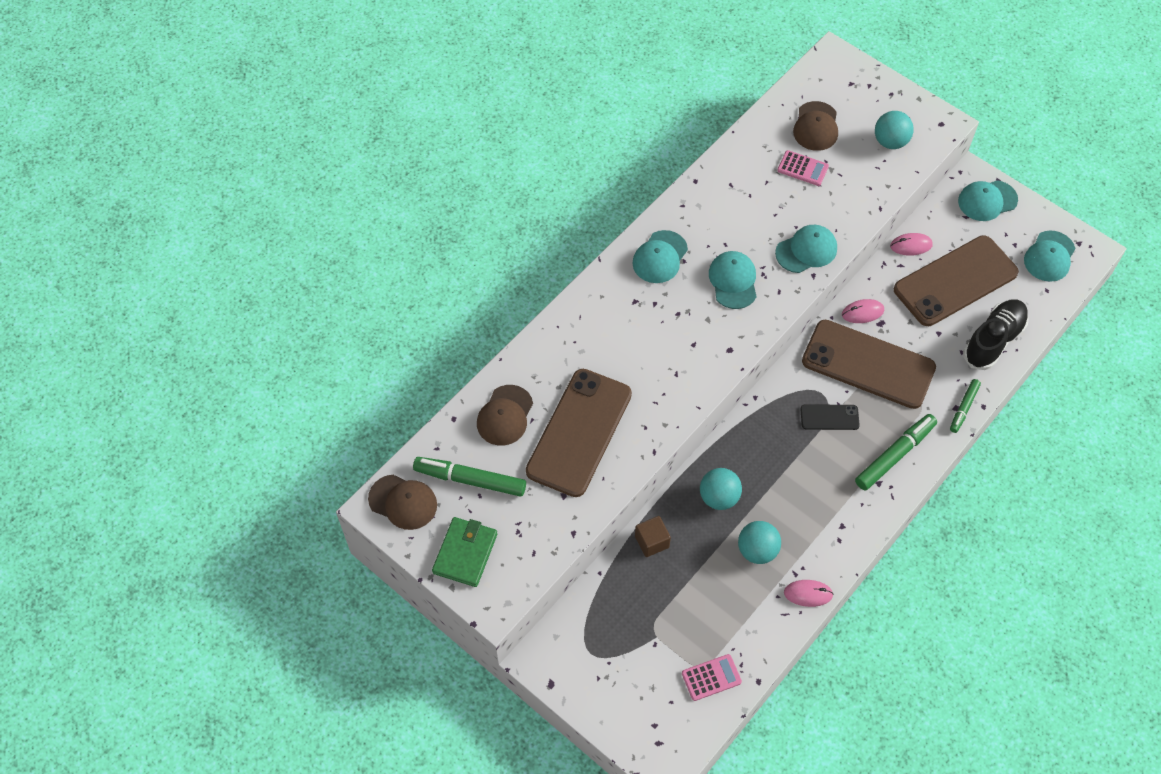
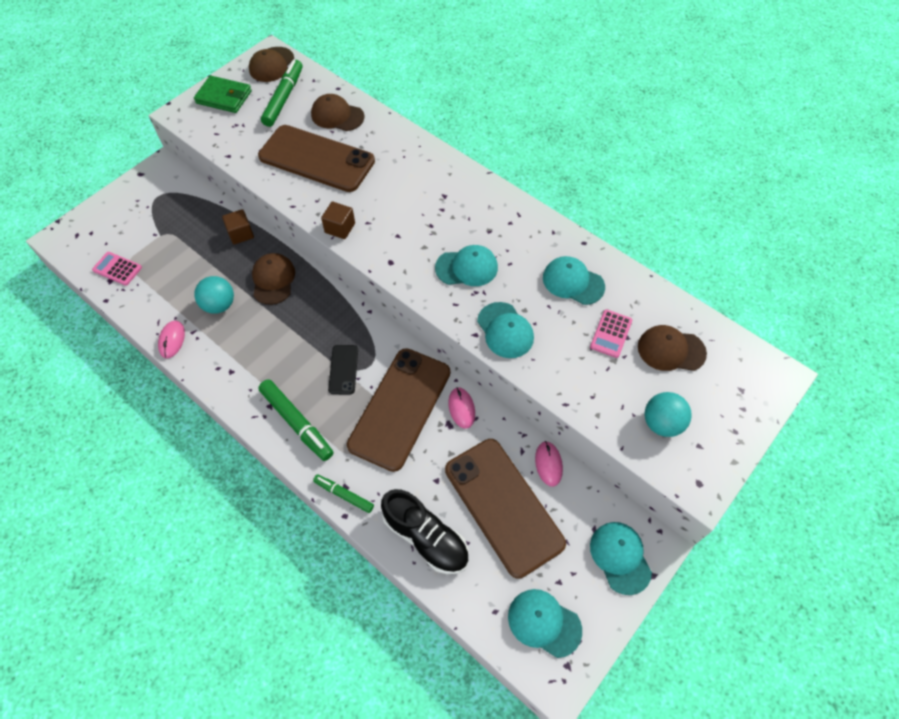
camera: 90 degrees right, 0 degrees up
turquoise cap [632,230,688,283] -> turquoise cap moved to [543,256,605,305]
pink calculator [682,654,742,701] -> pink calculator turned 135 degrees clockwise [92,252,142,286]
turquoise ball [700,468,742,510] -> brown cap [252,253,295,305]
none -> brown cube [321,202,355,239]

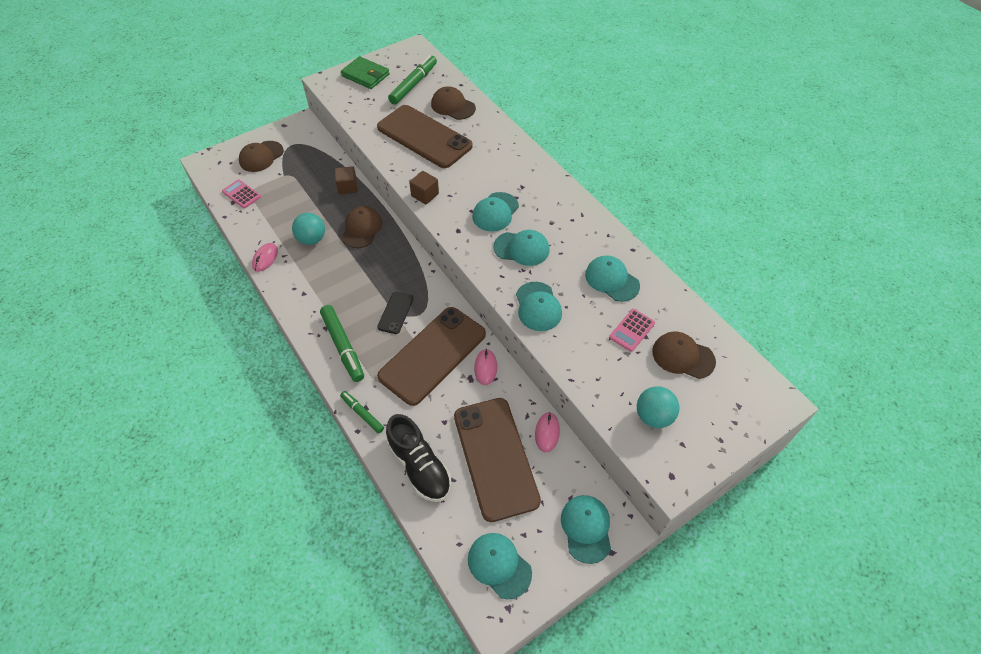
camera: 15 degrees right, 5 degrees down
brown cap [249,47,294,82] -> brown cap moved to [239,141,284,172]
none -> turquoise cap [472,192,519,232]

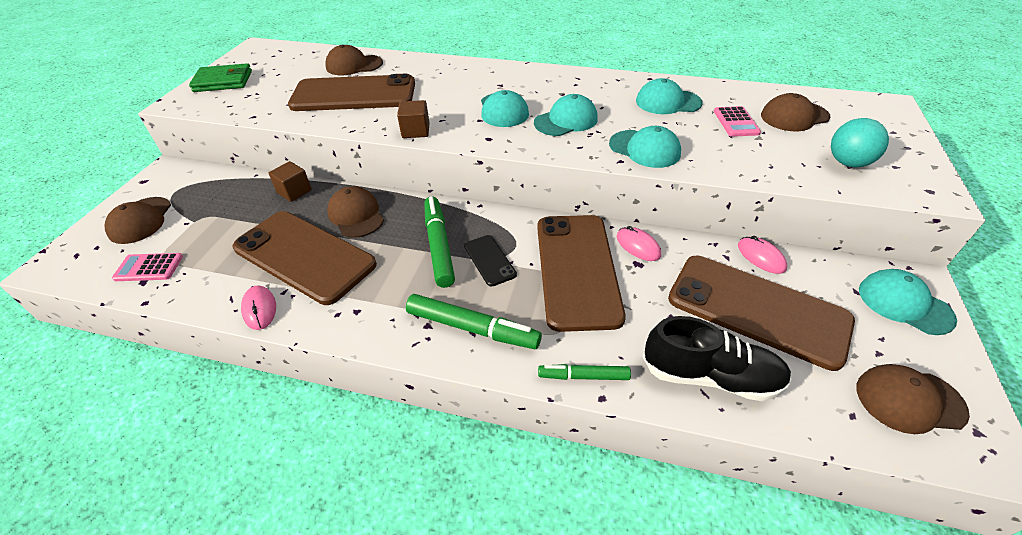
camera: 40 degrees left, 10 degrees down
turquoise ball [292,213,325,245] -> brown phone [233,211,377,305]
green marker [388,55,437,105] -> green marker moved to [424,197,455,288]
turquoise cap [468,533,532,600] -> brown cap [857,364,970,434]

